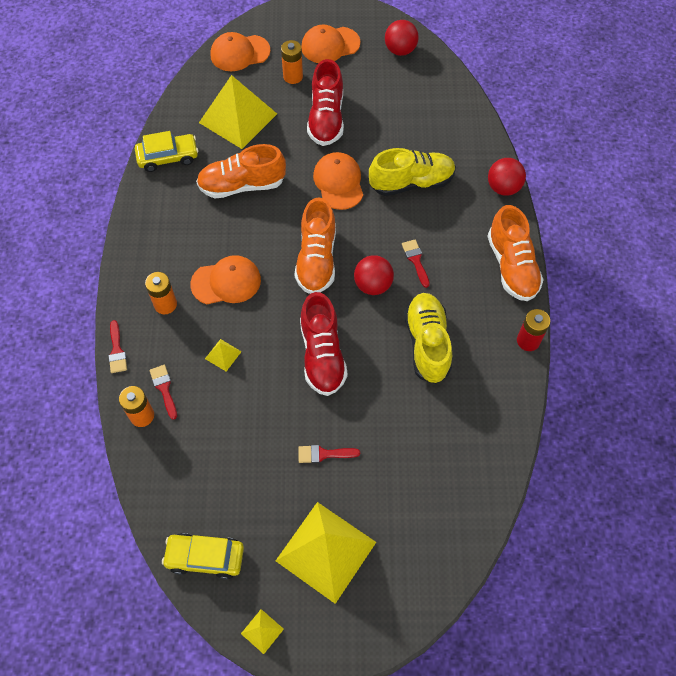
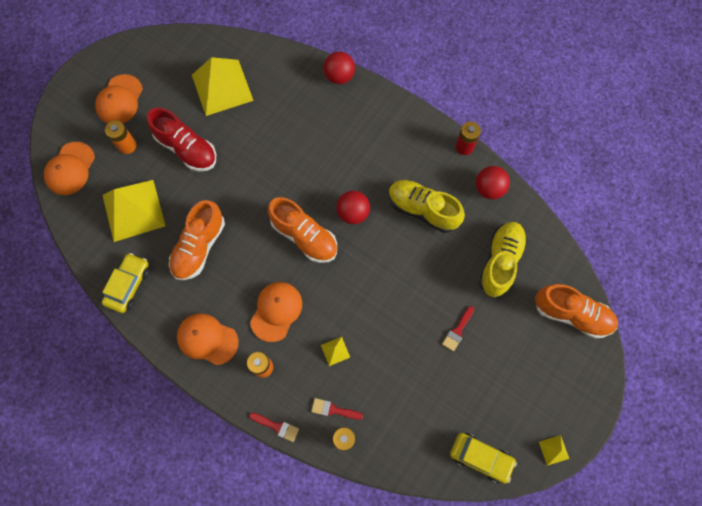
camera: 55 degrees left, 10 degrees up
yellow car [162,533,244,580] -> yellow car turned 105 degrees counterclockwise [450,433,517,484]
yellow pyramid [276,502,376,604] -> yellow pyramid moved to [192,57,254,116]
red shoe [300,292,348,396] -> none
orange cap [313,152,363,210] -> orange cap moved to [177,313,238,365]
yellow shoe [369,148,456,196] -> yellow shoe moved to [479,222,527,297]
red ball [385,20,419,56] -> red ball moved to [476,166,510,199]
red brush [402,240,430,288] -> none
orange shoe [487,205,544,301] -> orange shoe moved to [535,284,618,339]

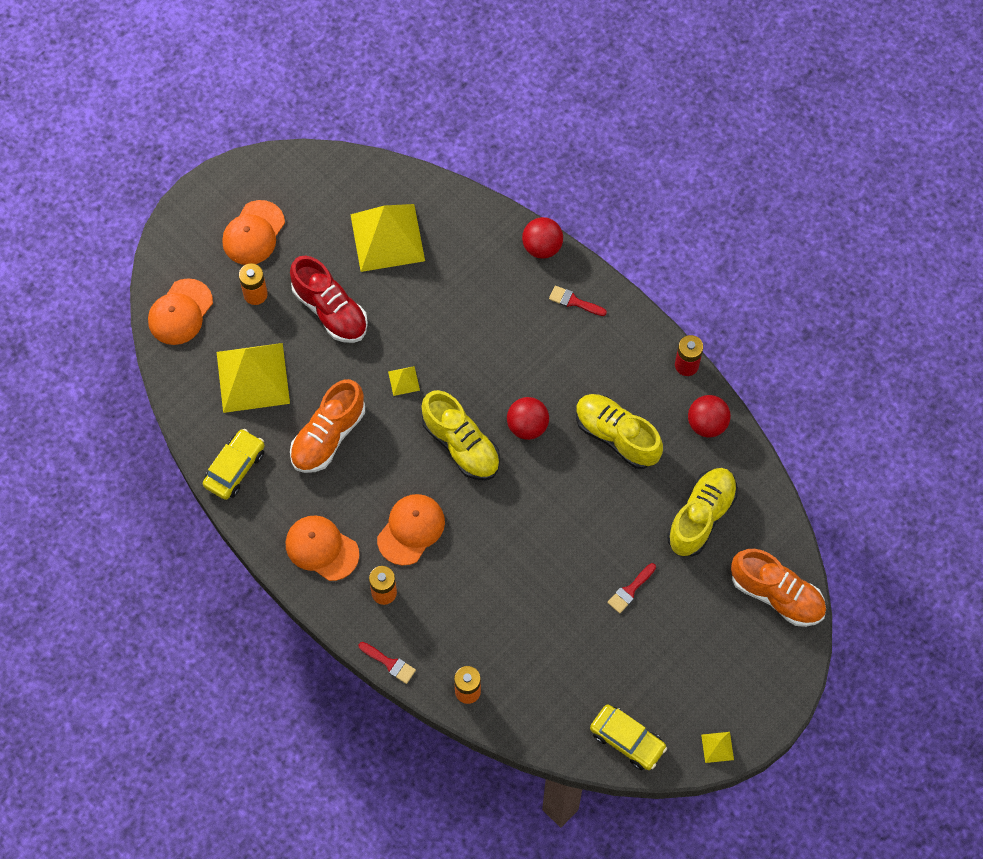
camera: 10 degrees right, 5 degrees down
orange shoe [268,197,337,263] -> yellow shoe [422,390,500,480]
red brush [311,398,363,420] -> red brush moved to [549,286,607,316]
yellow pyramid [321,337,350,366] -> yellow pyramid moved to [388,366,420,396]

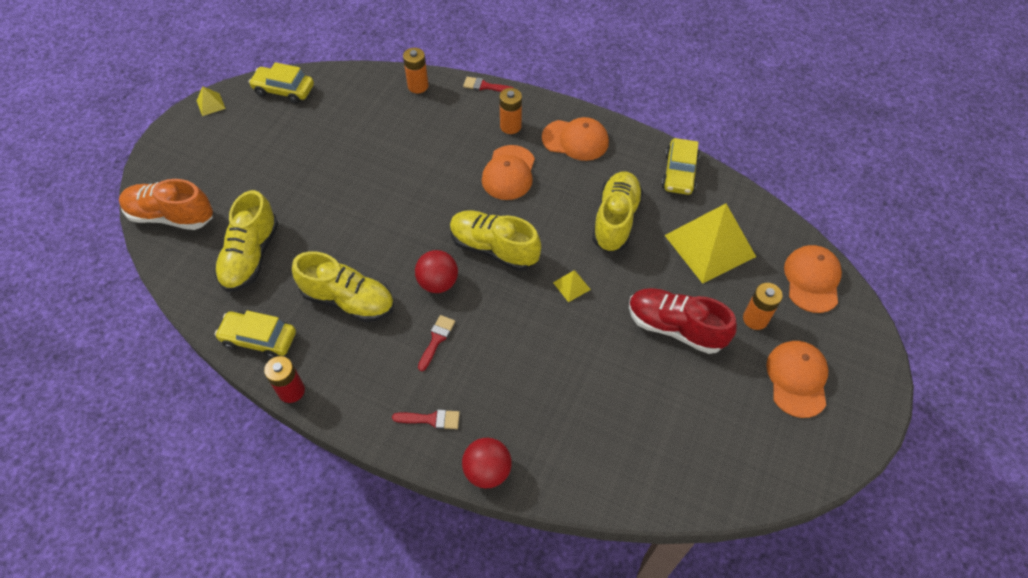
camera: 160 degrees right, 10 degrees down
orange shoe [290,379,365,473] -> yellow shoe [592,172,643,253]
yellow pyramid [350,204,425,272] -> none
red brush [607,563,656,613] -> red brush moved to [418,315,455,371]
red ball [688,395,731,437] -> yellow car [215,310,296,359]

